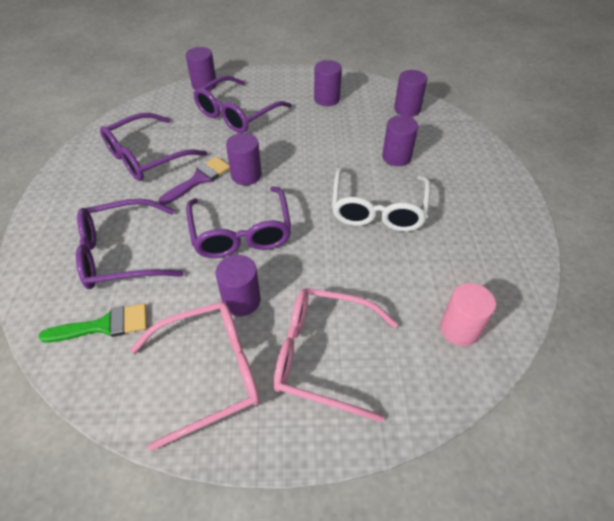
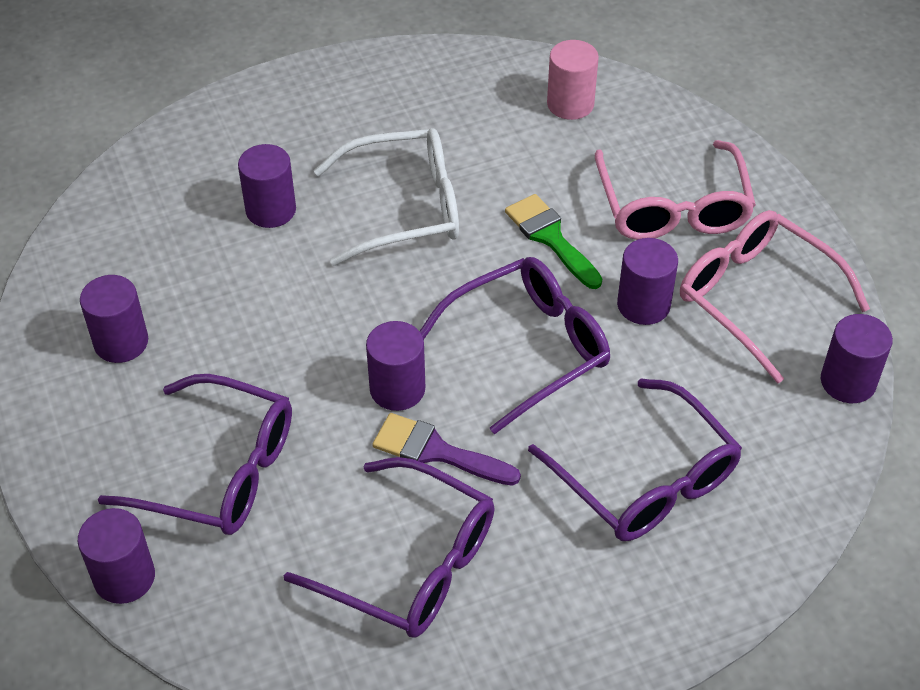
camera: 110 degrees left, 0 degrees up
green brush [39,304,147,343] -> green brush moved to [505,194,602,289]
purple cylinder [394,70,427,117] -> purple cylinder moved to [821,314,893,403]

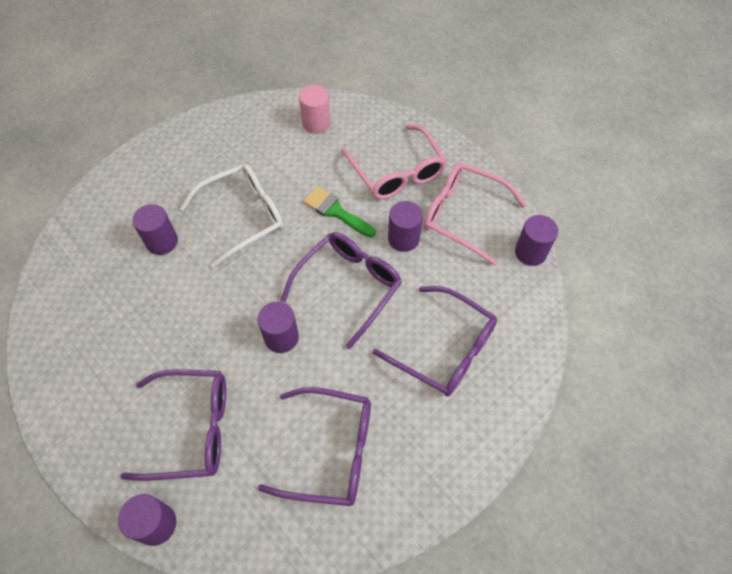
camera: 20 degrees left, 10 degrees up
purple cylinder [80,275,148,363] -> none
purple brush [372,413,521,486] -> none

